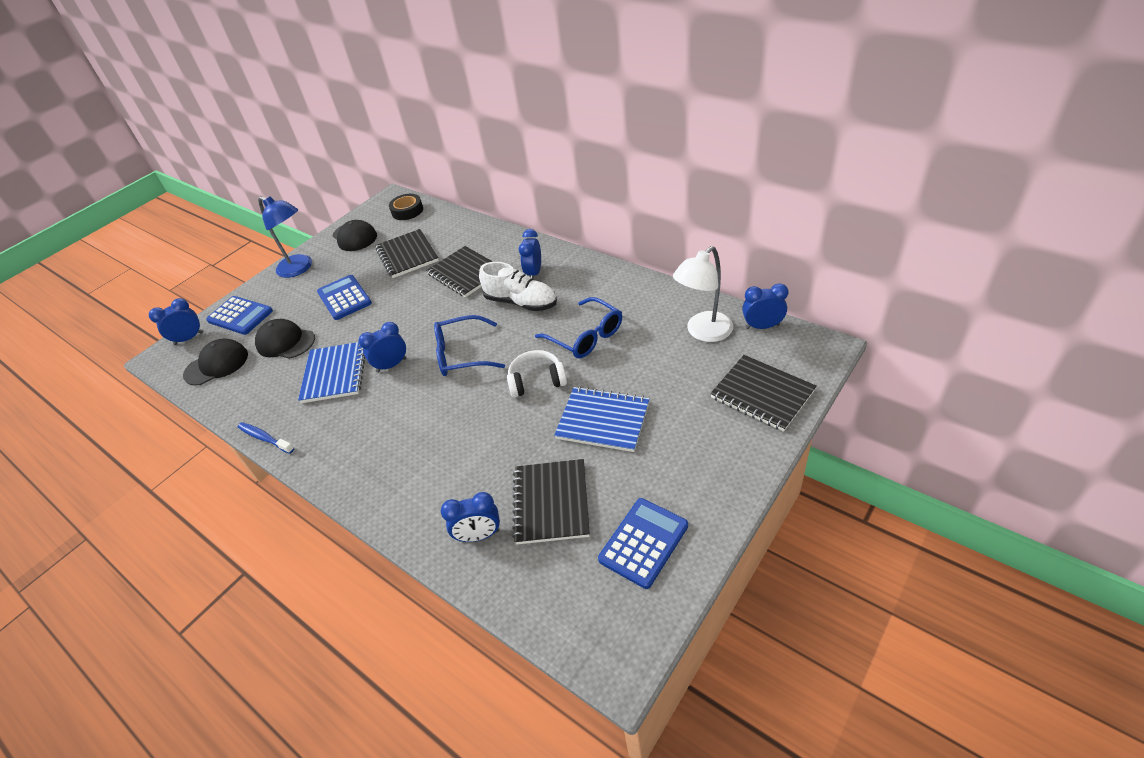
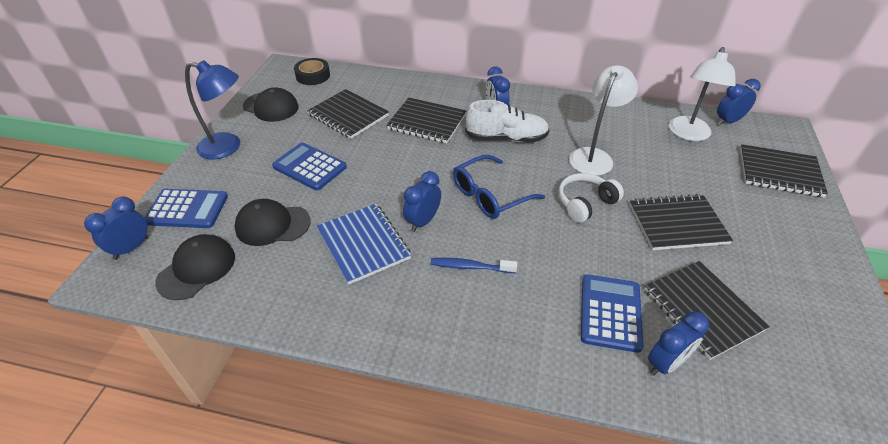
camera: 30 degrees left, 0 degrees up
blue toothbrush [238,422,294,454] -> blue toothbrush moved to [430,258,517,273]
blue glasses [535,297,622,358] -> white lamp [569,65,638,176]
blue notebook [554,386,650,452] -> black notebook [629,194,733,250]
blue calculator [598,498,688,589] -> blue calculator moved to [581,274,644,353]

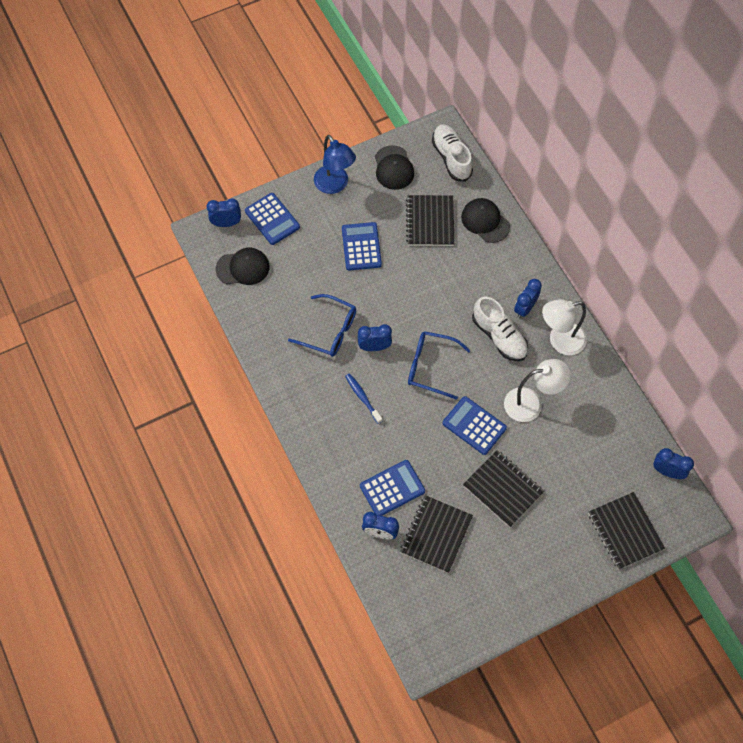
camera: 50 degrees right, 20 degrees up
black cap [234,199,311,246] -> black cap moved to [461,198,510,243]
black tape [294,58,330,85] -> white shoe [432,124,473,182]
blue notebook [317,204,411,285] -> blue glasses [288,294,356,357]
black notebook [386,98,466,143] -> none
white headphones [558,173,624,223] -> blue calculator [443,396,507,455]
white lamp [669,47,736,141] -> white lamp moved to [542,299,587,355]

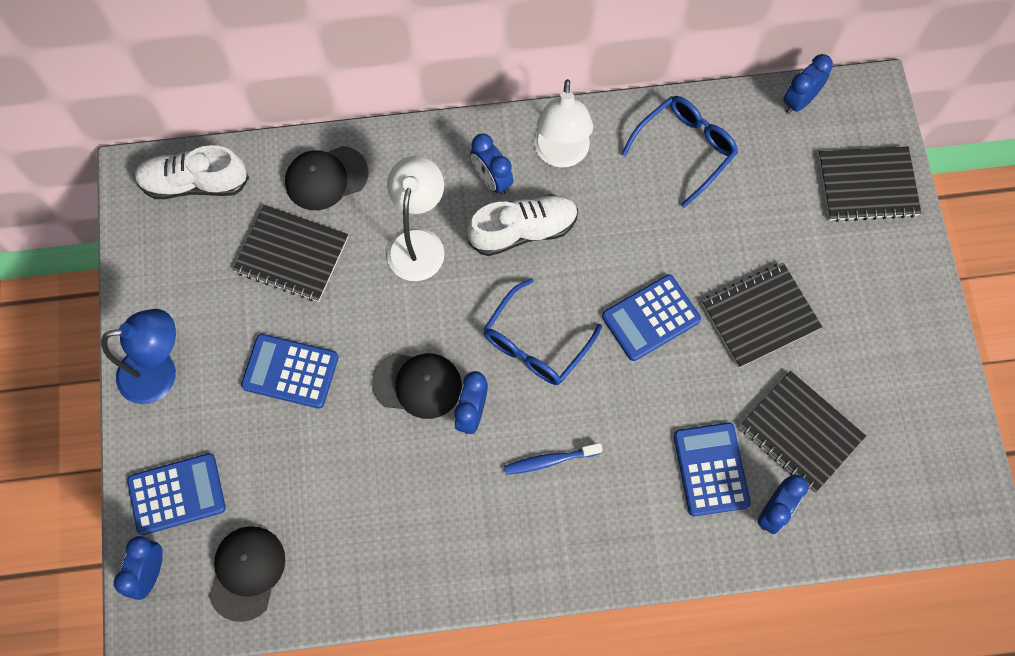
camera: 70 degrees left, 5 degrees up
blue glasses [288,294,356,357] -> blue glasses moved to [621,96,738,208]
black cap [375,145,414,190] -> black cap moved to [372,353,462,419]
white lamp [504,359,571,422] -> white lamp moved to [387,156,445,281]

